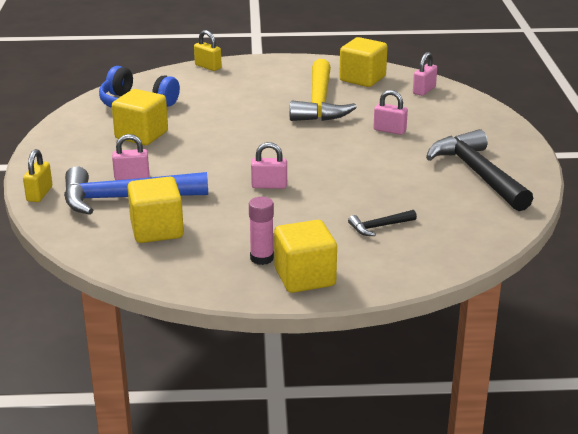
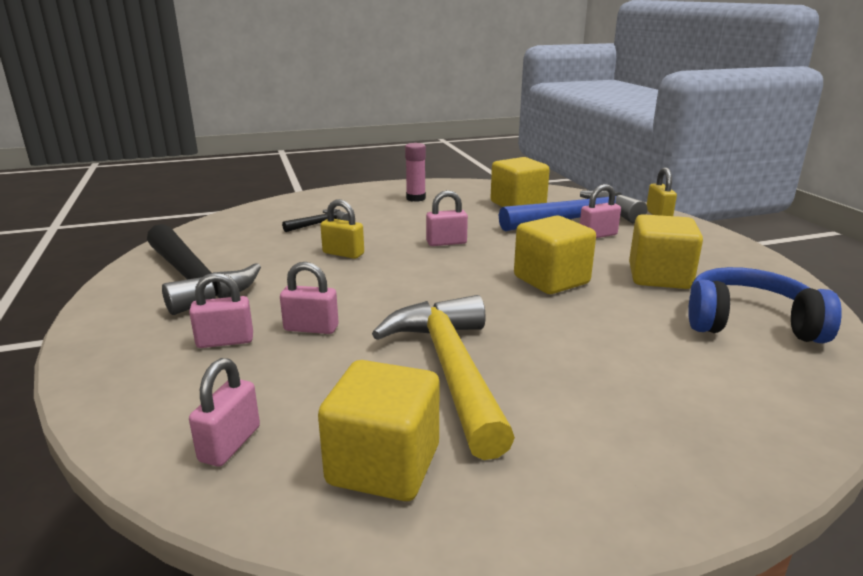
camera: 165 degrees right, 5 degrees down
yellow padlock [194,30,222,71] -> yellow padlock moved to [320,199,364,259]
yellow cube [274,220,337,293] -> yellow cube moved to [514,216,596,294]
none -> pink padlock [189,273,253,348]

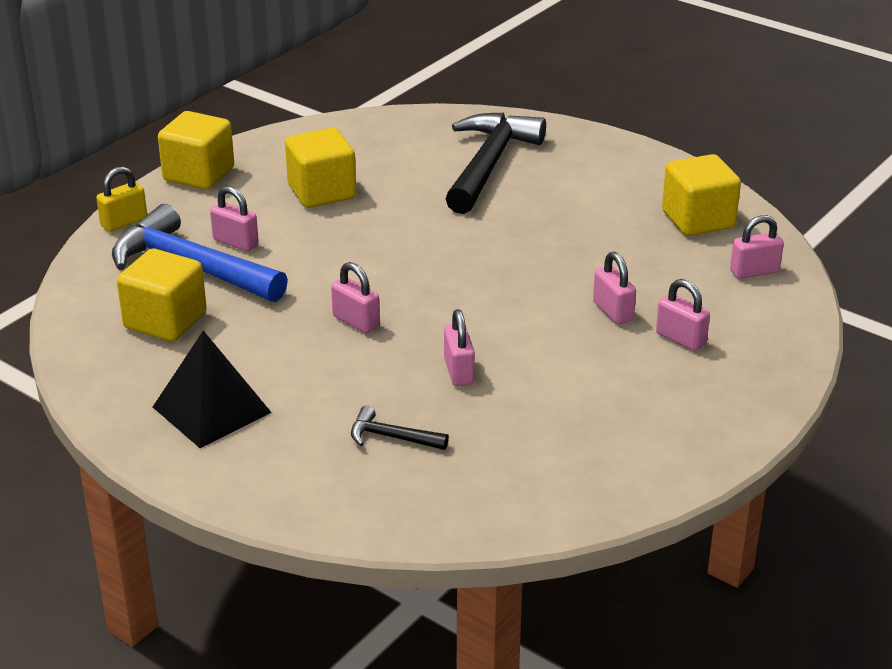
camera: 125 degrees left, 10 degrees up
black hammer [147,224,261,315] -> black hammer moved to [445,113,546,214]
yellow padlock [320,199,364,259] -> pink padlock [444,309,475,386]
yellow hammer [372,295,515,460] -> none
pink glue stick [405,143,426,202] -> black pyramid [153,330,272,448]
yellow cube [514,216,596,294] -> yellow cube moved to [158,111,234,189]
blue headphones [688,267,842,343] -> none

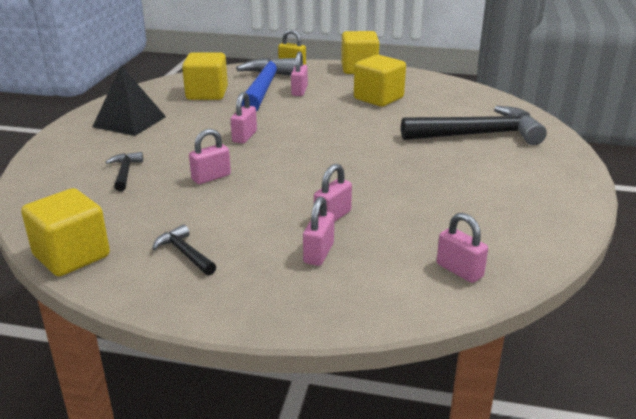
camera: 65 degrees right, 5 degrees down
yellow cube [662,154,741,236] -> yellow cube moved to [21,188,110,276]
none -> black hammer [152,224,216,275]

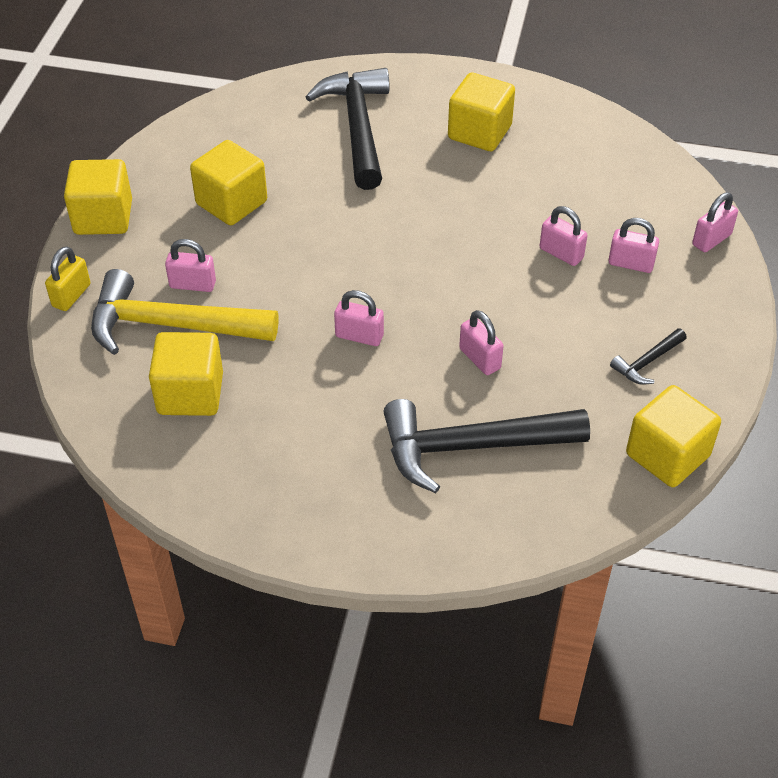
camera: 90 degrees left, 20 degrees up
black pyramid [92,65,166,136] -> none
black hammer [106,152,143,192] -> black hammer [383,399,590,493], size x2.23
blue hammer [236,58,296,111] -> yellow hammer [91,269,278,355]
pink padlock [437,213,488,283] -> pink padlock moved to [692,192,738,252]
none -> yellow cube [448,73,515,151]

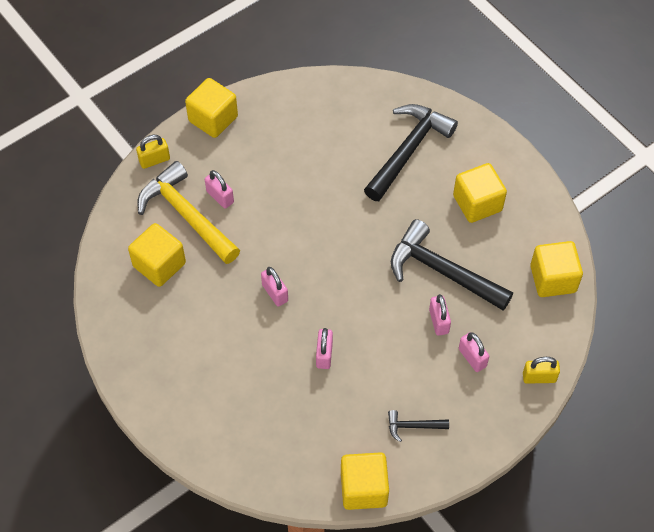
camera: 40 degrees right, 10 degrees up
yellow cube [190,140,267,225] -> yellow cube moved to [530,241,583,297]
black hammer [383,399,590,493] -> black hammer moved to [391,219,513,311]
pink padlock [692,192,738,252] -> yellow padlock [523,357,560,384]

